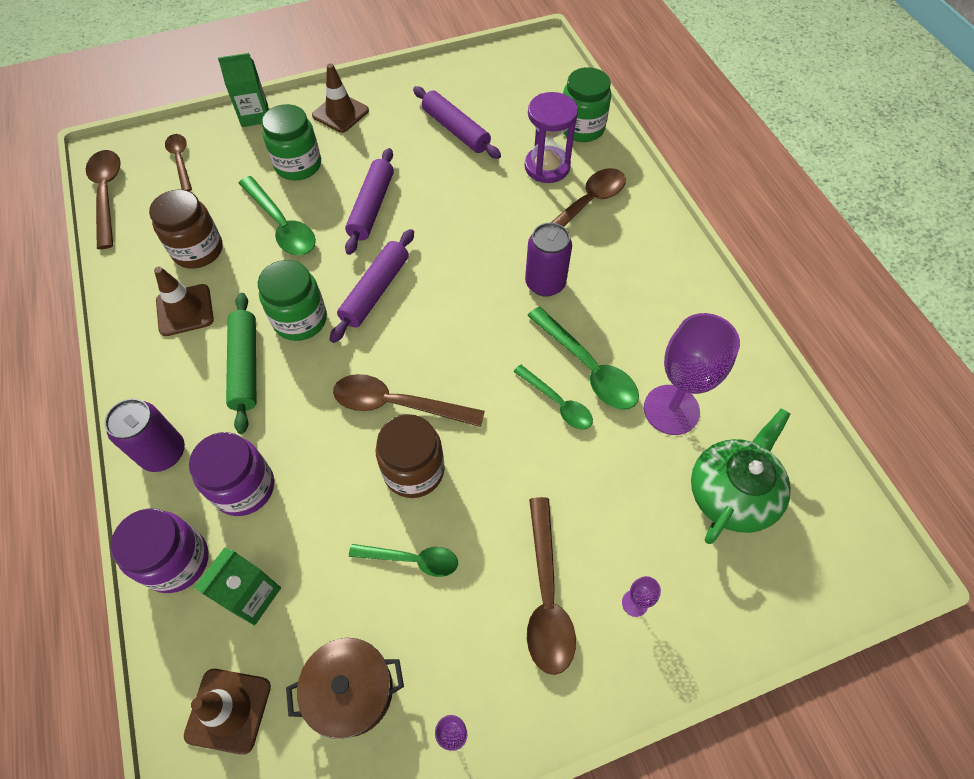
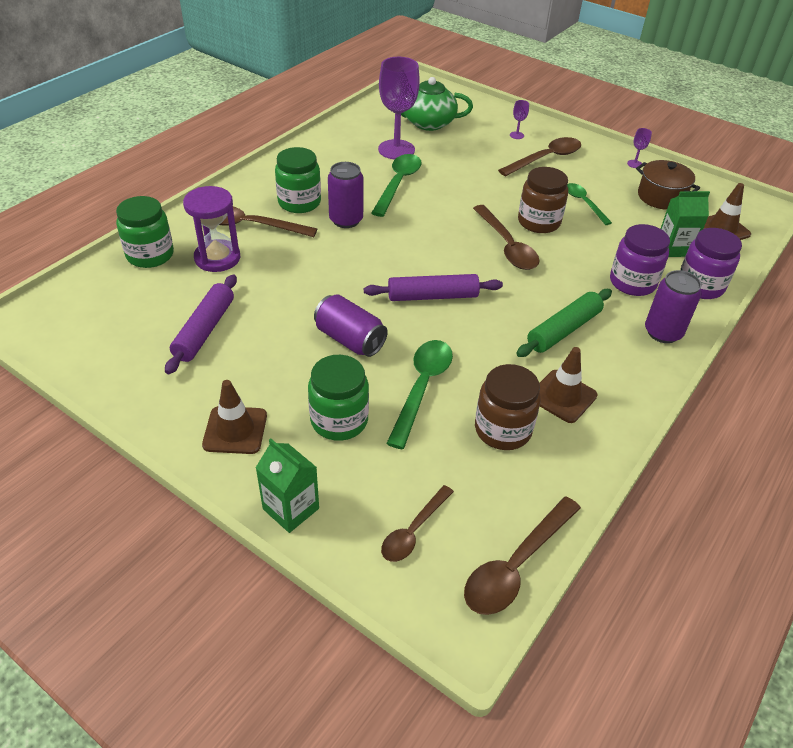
camera: 125 degrees left, 15 degrees down
green jar [258,260,327,341] -> green jar moved to [275,147,321,213]
purple rolling pin [345,148,394,255] -> purple can [314,294,388,357]
green spoon [513,364,593,430] -> none

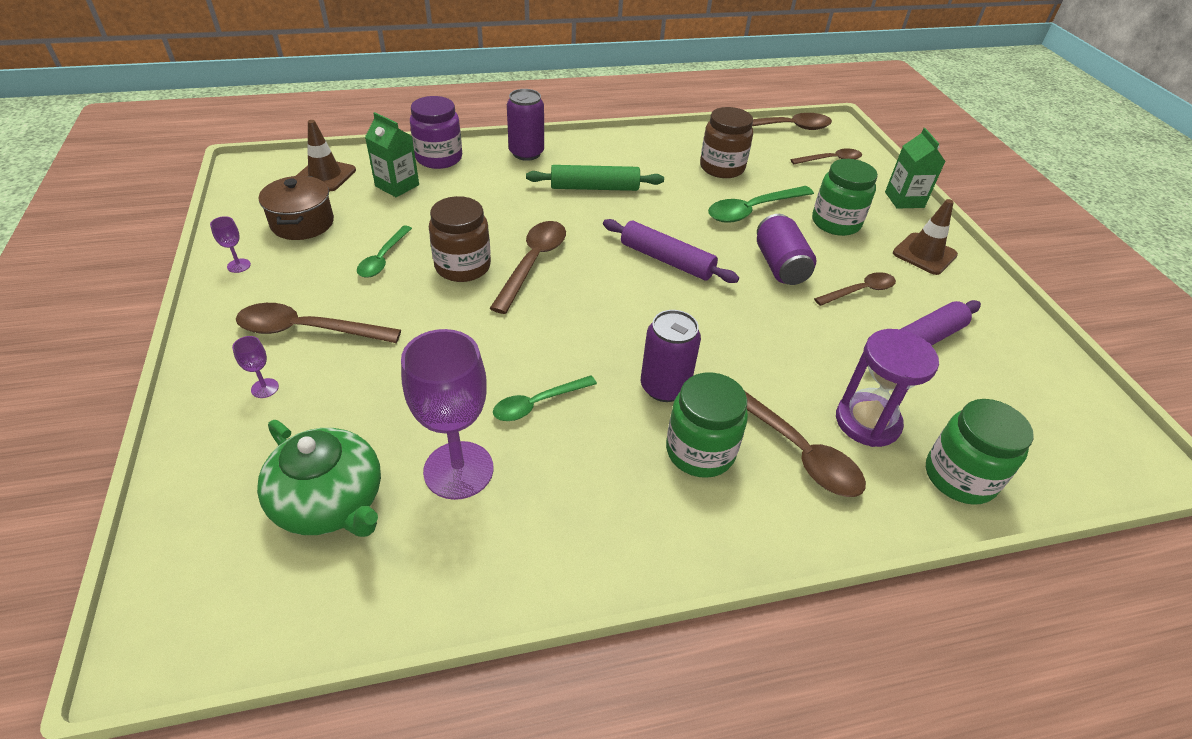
camera: 140 degrees left, 0 degrees up
green spoon [371,154,422,217] -> green spoon [493,376,597,421], size x0.64
brown traffic cone [539,347,597,423] -> none
purple jar [610,224,670,296] -> none
none -> brown spoon [814,272,896,306]

